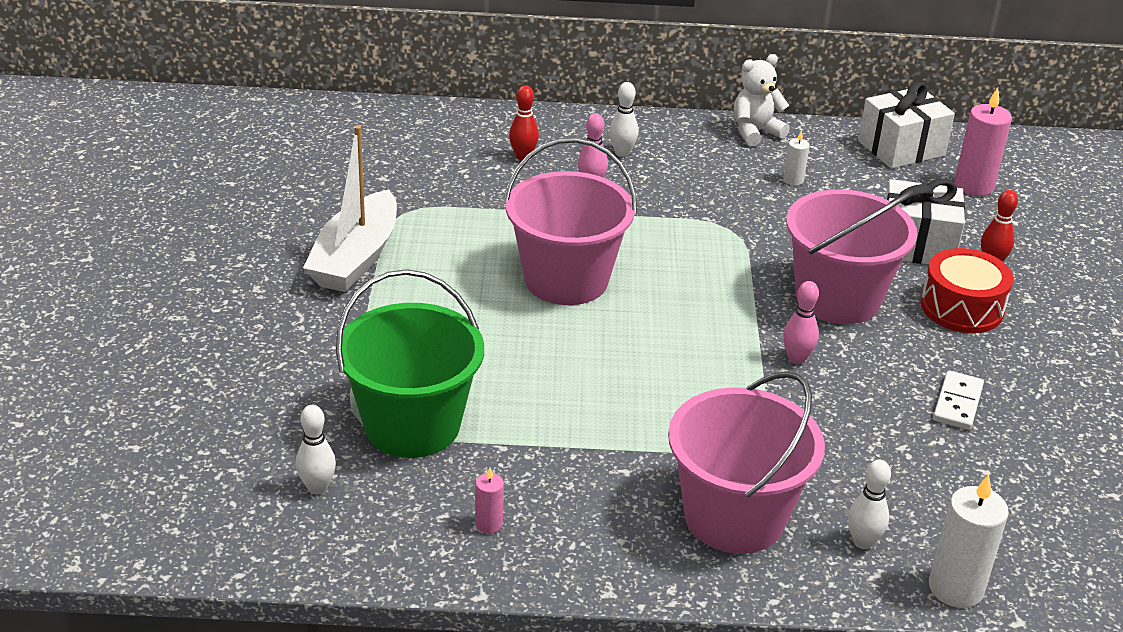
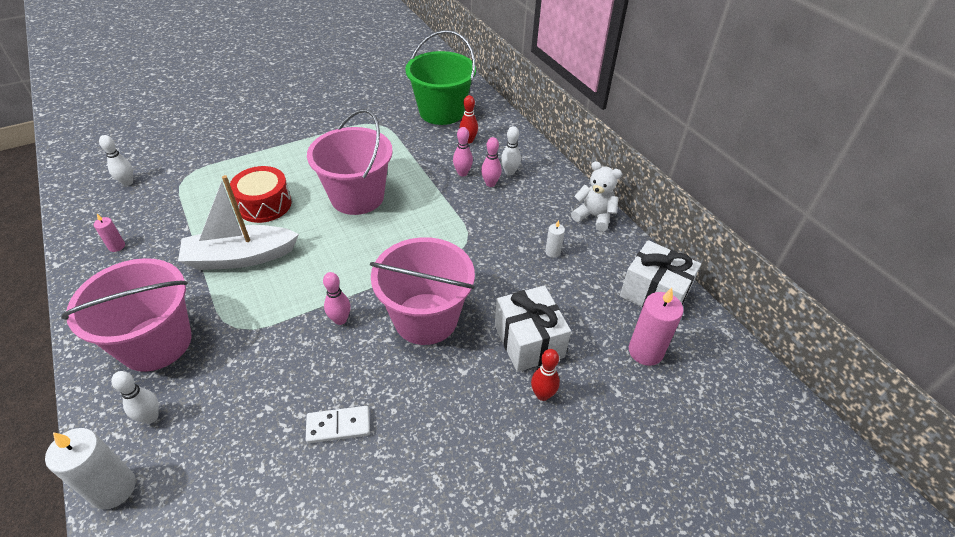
camera: 60 degrees right, 10 degrees up
white boat [303,125,397,292] -> white boat moved to [178,175,299,270]
green bucket [336,269,484,458] -> green bucket moved to [405,30,476,125]
red drum [921,248,1013,333] -> red drum moved to [230,166,292,223]
none -> pink bowling pin [481,137,502,187]

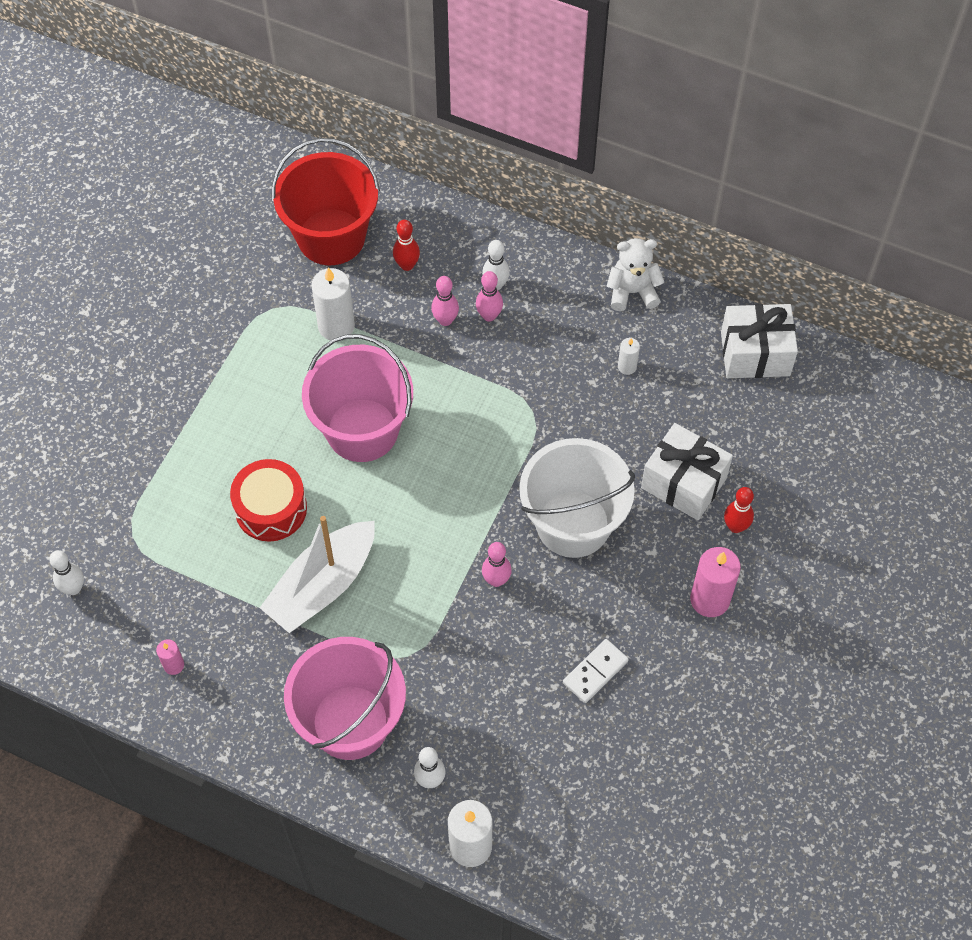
camera: 35 degrees left, 15 degrees up
pink bucket [370,237,475,345] -> white bucket [519,438,635,558]
green bucket [405,30,476,125] -> red bucket [272,138,380,265]
pink candle [629,288,683,366] -> pink candle moved to [690,547,741,617]
none -> white candle [311,268,355,341]

